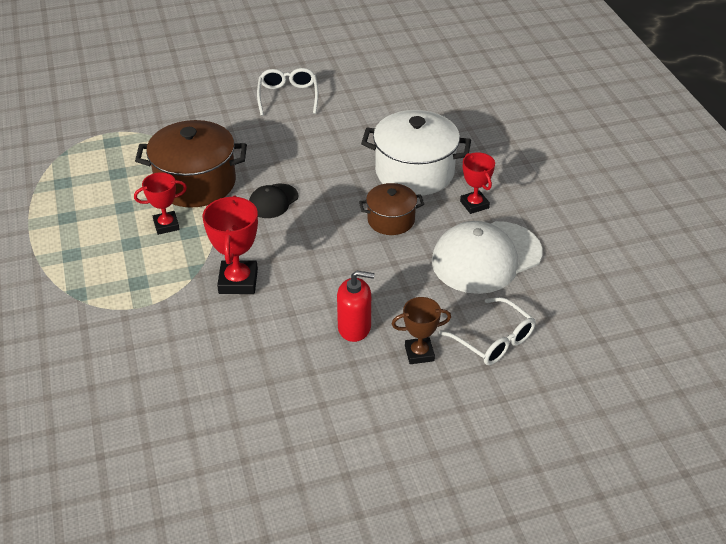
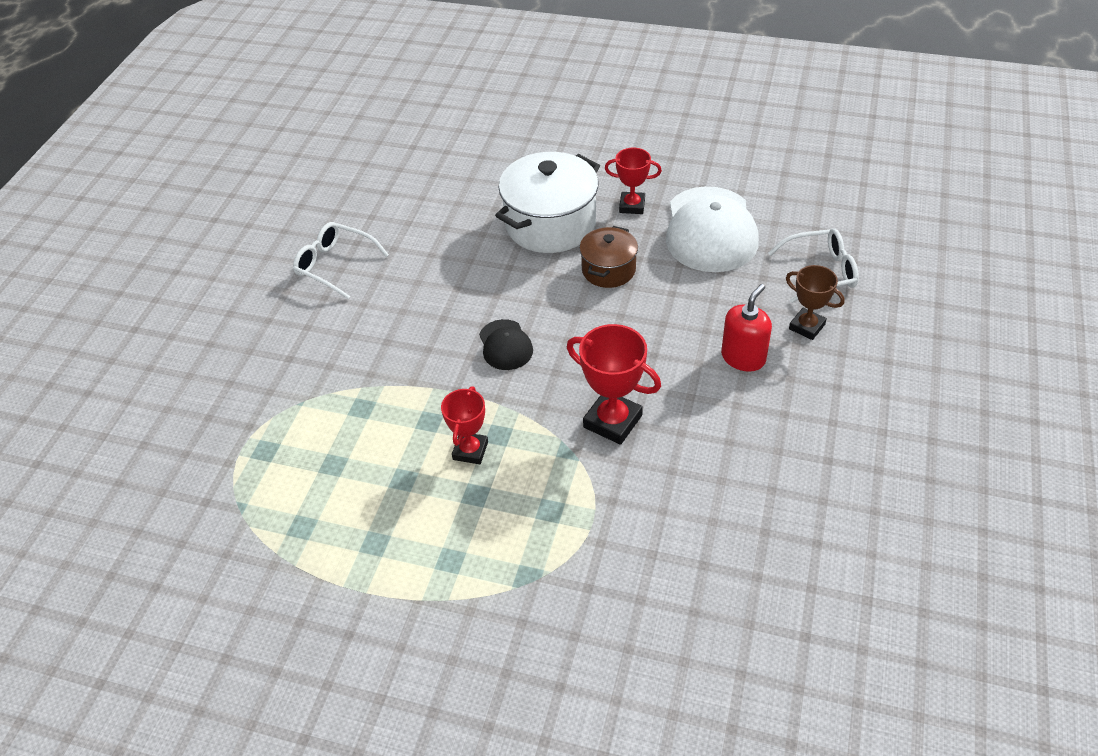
camera: 55 degrees left, 5 degrees up
brown pot [135,120,247,208] -> none
brown trophy [392,297,451,364] -> brown trophy turned 75 degrees counterclockwise [786,265,845,340]

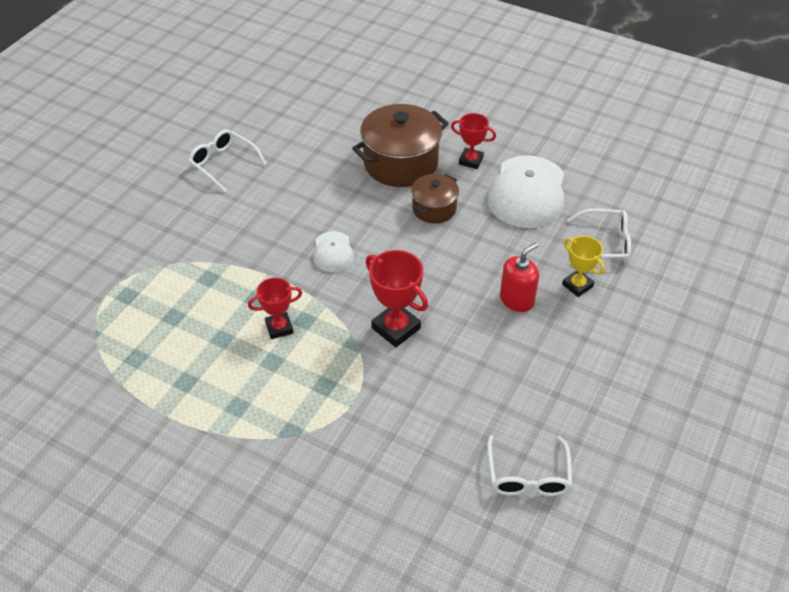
camera: 10 degrees right, 0 degrees up
red trophy [441,386,488,464] -> red trophy turned 45 degrees clockwise [248,278,302,339]
black cap [479,319,533,370] -> white cap [313,231,354,272]
white pot [495,152,600,253] -> brown pot [352,104,449,187]
brown trophy [786,265,845,340] -> yellow trophy [562,236,605,297]
none -> white glasses [487,435,572,496]

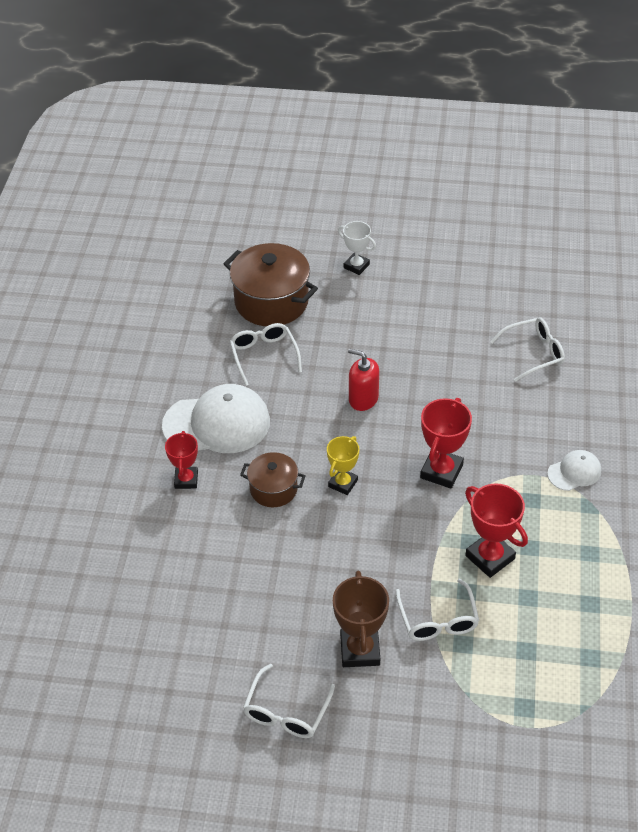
camera: 110 degrees left, 0 degrees up
red trophy [248,278,302,339] -> red trophy [465,484,528,578], size x1.53
white cap [313,231,354,272] -> white cap moved to [547,450,601,491]
brown pot [352,104,449,187] -> brown pot moved to [223,243,318,326]
yellow trophy [562,236,605,297] -> yellow trophy moved to [327,436,359,495]
none -> brown trophy [333,571,389,667]
none -> white trophy [338,221,376,275]
none -> white glasses [396,579,479,641]

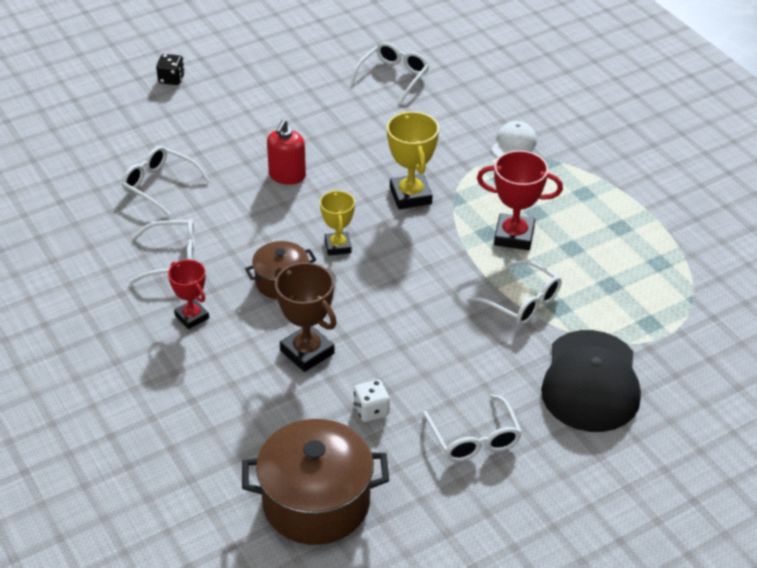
camera: 40 degrees left, 5 degrees down
white cap [162,384,270,453] -> white glasses [129,220,195,284]
brown pot [223,243,318,326] -> brown pot moved to [242,419,389,545]
brown trophy [333,571,389,667] -> brown trophy moved to [275,262,337,372]
white trophy [338,221,376,275] -> black dice [156,54,185,85]
red soap dispenser [348,348,379,411] -> red soap dispenser turned 60 degrees counterclockwise [267,119,306,185]
red trophy [420,398,472,489] -> yellow trophy [387,111,439,209]
none -> white dice [354,380,390,422]
none -> black cap [541,330,641,432]

